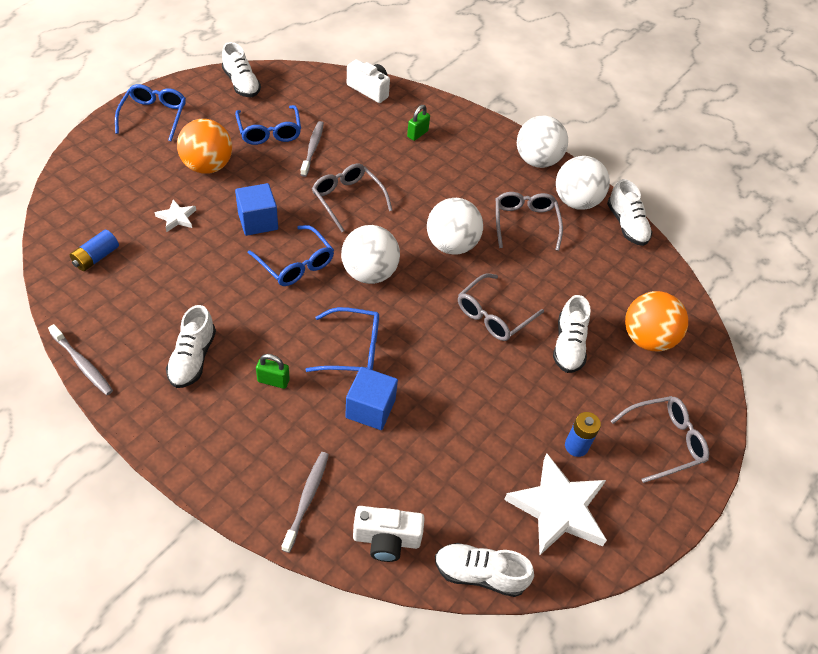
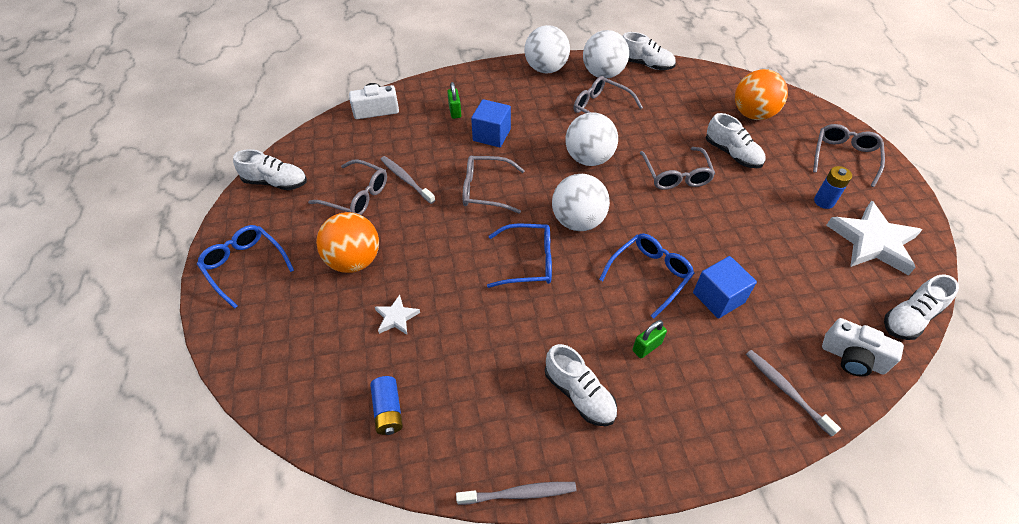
camera: 45 degrees left, 0 degrees up
blue glasses [235,105,301,145] -> grey glasses [308,159,387,215]
blue cube [235,183,278,236] -> blue cube moved to [471,99,511,147]
white camera [353,506,425,562] -> white camera turned 75 degrees clockwise [822,318,904,377]

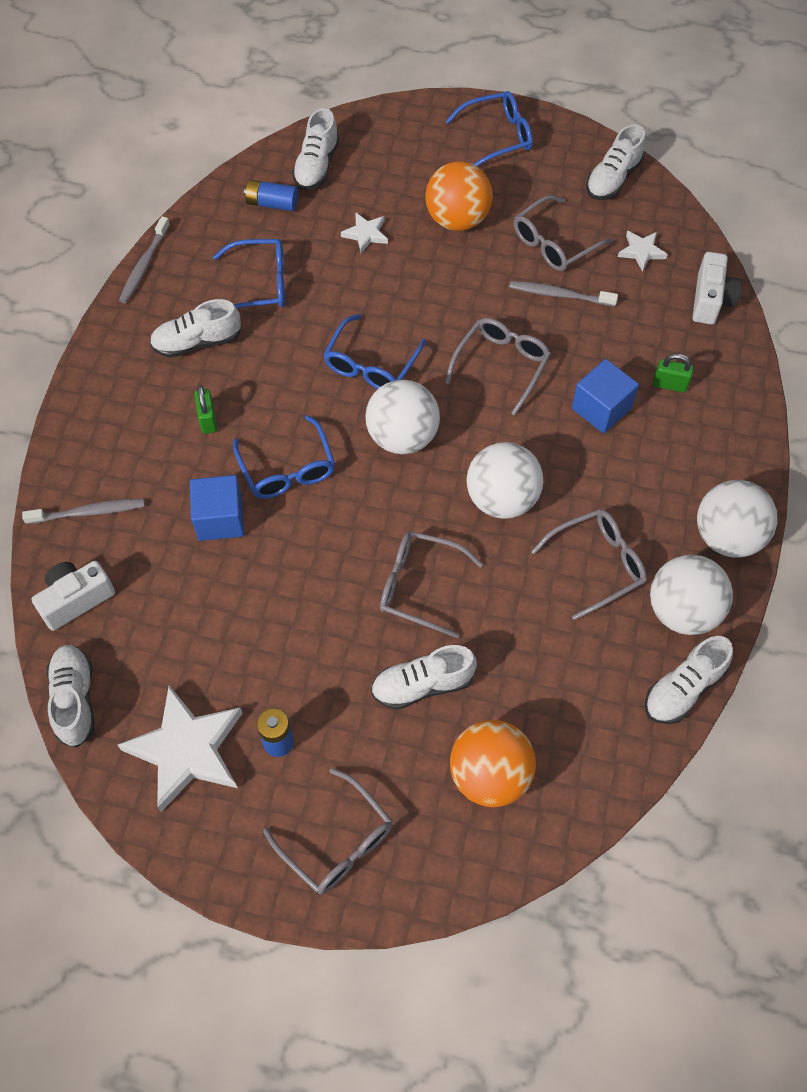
camera: 115 degrees right, 10 degrees up
grey toothbrush [380,156,435,204] -> grey toothbrush turned 150 degrees counterclockwise [509,281,618,306]
none -> blue glasses [213,239,285,308]
none -> white shoe [292,108,339,190]
none -> white star [618,231,668,272]

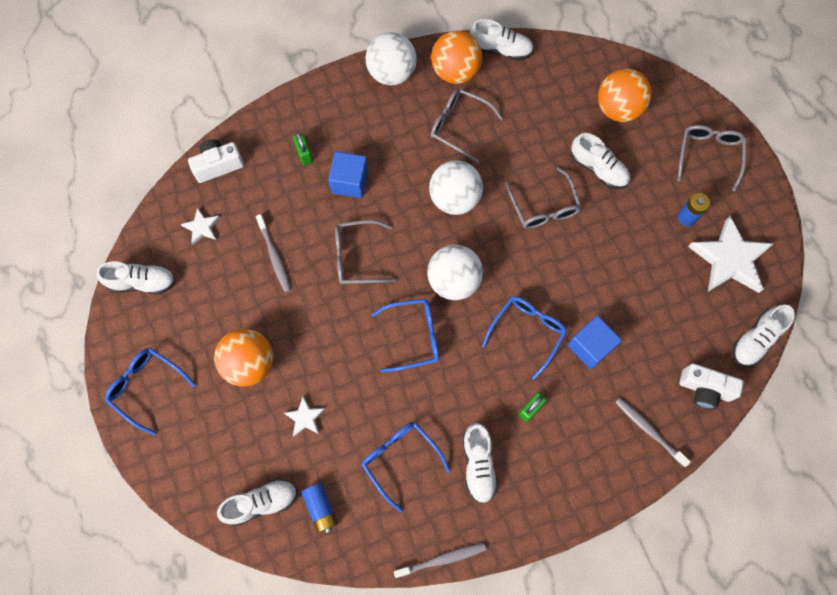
camera: 125 degrees left, 10 degrees up
white shoe [149,299,241,358] -> white shoe turned 45 degrees clockwise [462,423,498,504]
grey glasses [514,195,613,271] -> none
white ball [650,555,733,635] -> orange ball [431,30,482,84]

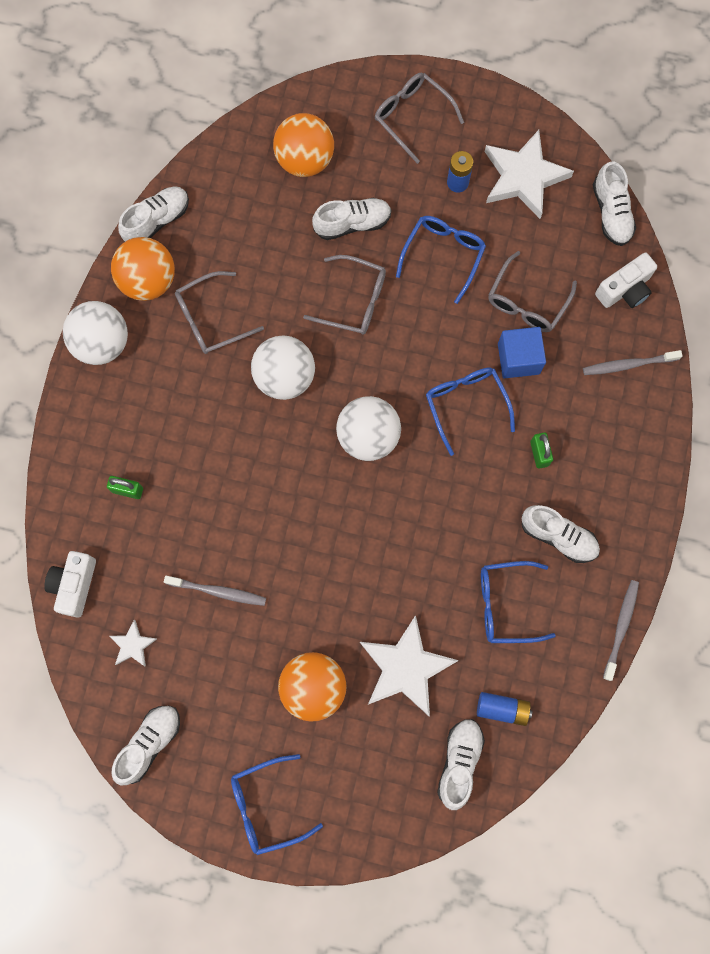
camera: 55 degrees left, 5 degrees up
white star [284,396,325,437] -> white star [360,615,459,717], size x2.09
blue cube [328,151,368,198] -> none
grey glasses [335,220,397,284] -> grey glasses moved to [488,251,577,332]
blue glasses [371,299,439,373] -> blue glasses moved to [396,216,486,304]

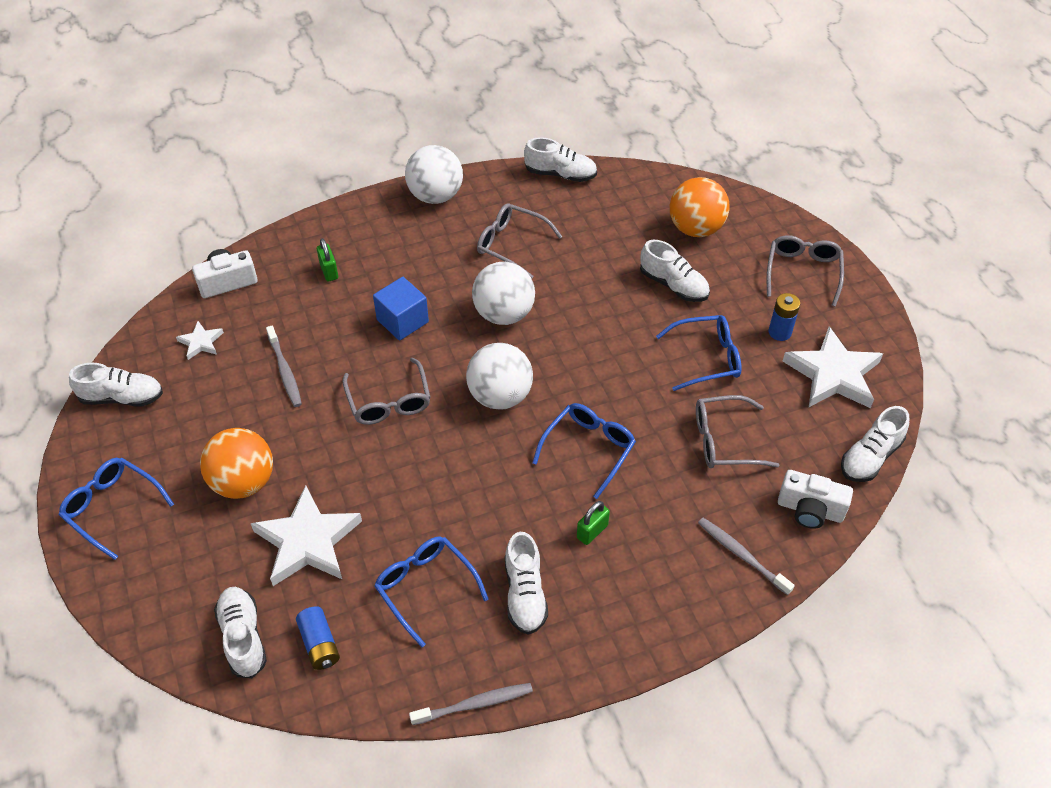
camera: 55 degrees right, 25 degrees down
orange ball [111,237,175,301] -> none
grey glasses [303,255,386,335] -> grey glasses moved to [342,358,431,425]
white shoe [437,719,485,810] -> white shoe turned 90 degrees counterclockwise [214,587,267,678]
blue cube [498,327,546,378] -> blue cube moved to [373,277,429,341]

